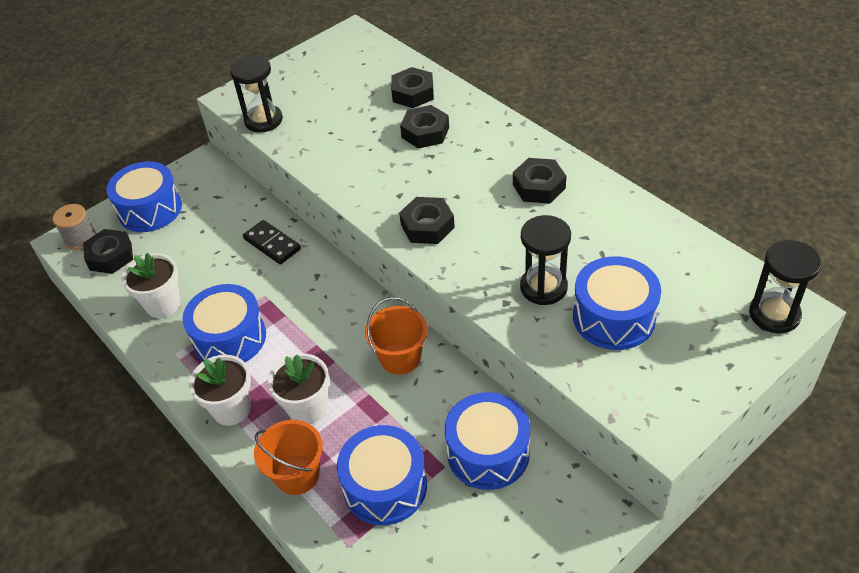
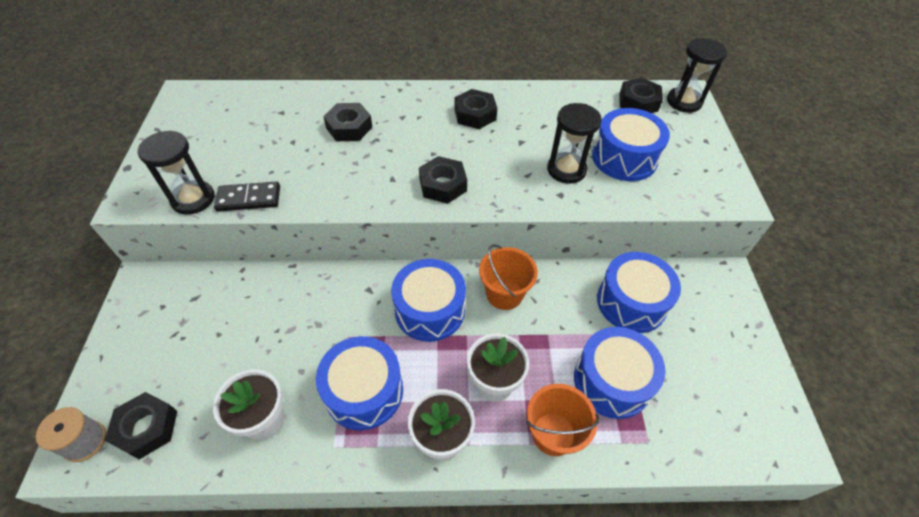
camera: 55 degrees left, 5 degrees up
blue drum [106,161,182,232] -> blue drum moved to [391,259,466,342]
black domino [243,220,301,264] -> black domino moved to [214,182,280,212]
black nut [391,67,434,108] -> black nut moved to [619,78,663,113]

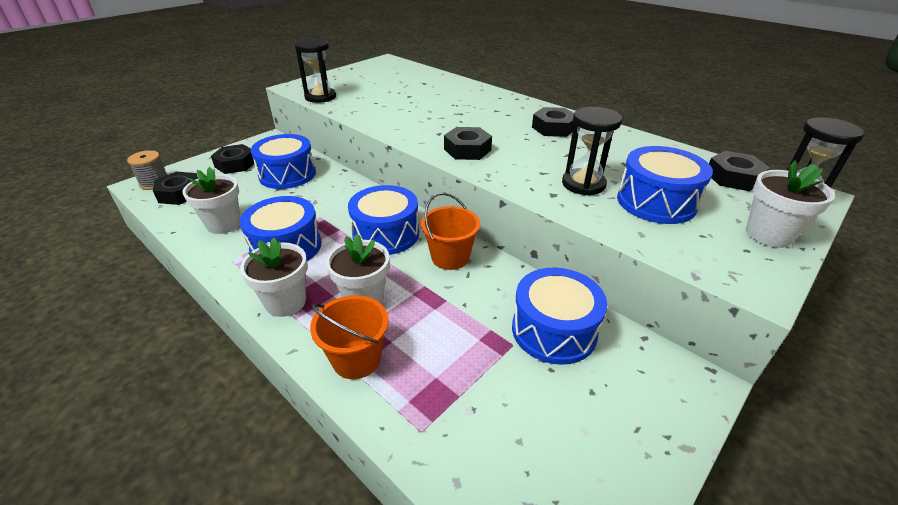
camera: 45 degrees right, 15 degrees down
black domino [214,182,280,212] -> none
black nut [323,103,372,141] -> black nut moved to [211,144,254,174]
blue drum [574,327,666,419] -> blue drum moved to [251,134,316,189]
none -> white flower pot [746,160,835,248]

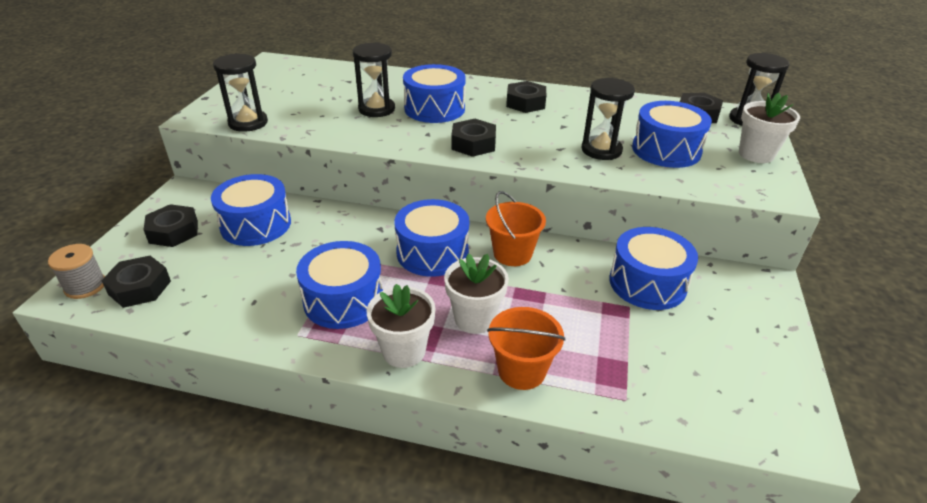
camera: 30 degrees left, 0 degrees up
white flower pot [182,167,240,234] -> none
none -> black hourglass [353,42,395,117]
none -> blue drum [403,64,466,123]

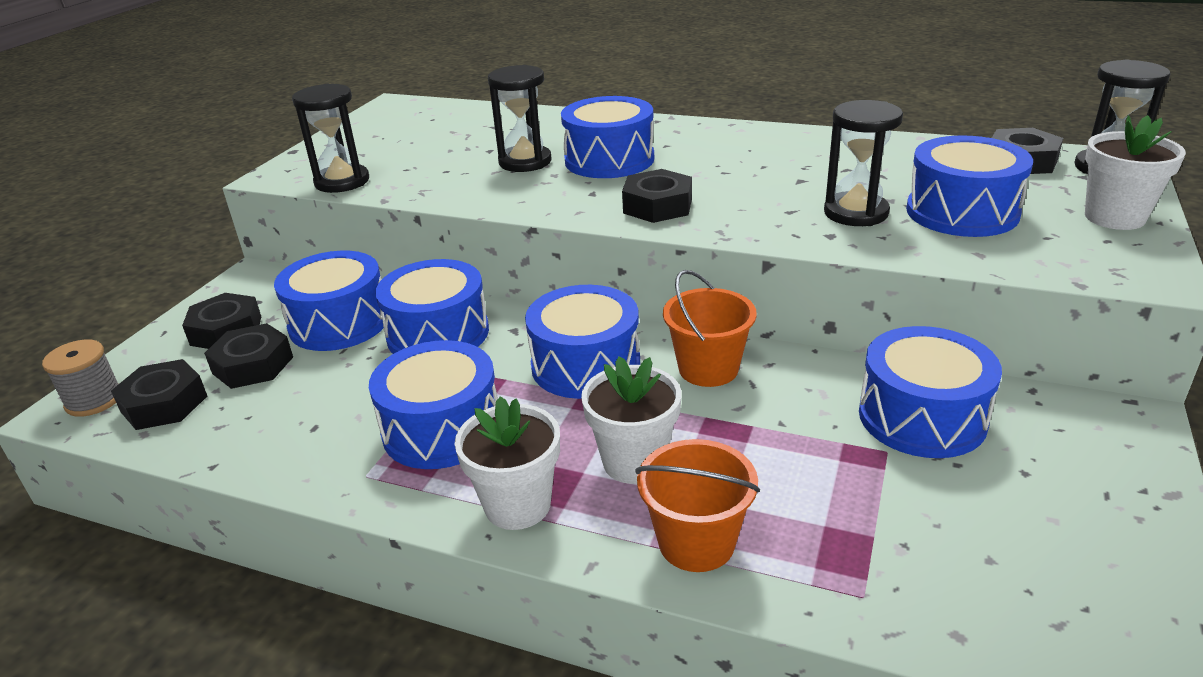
camera: 10 degrees right, 5 degrees down
black nut [506,81,546,113] -> black nut moved to [204,323,293,389]
none -> blue drum [375,259,489,354]

